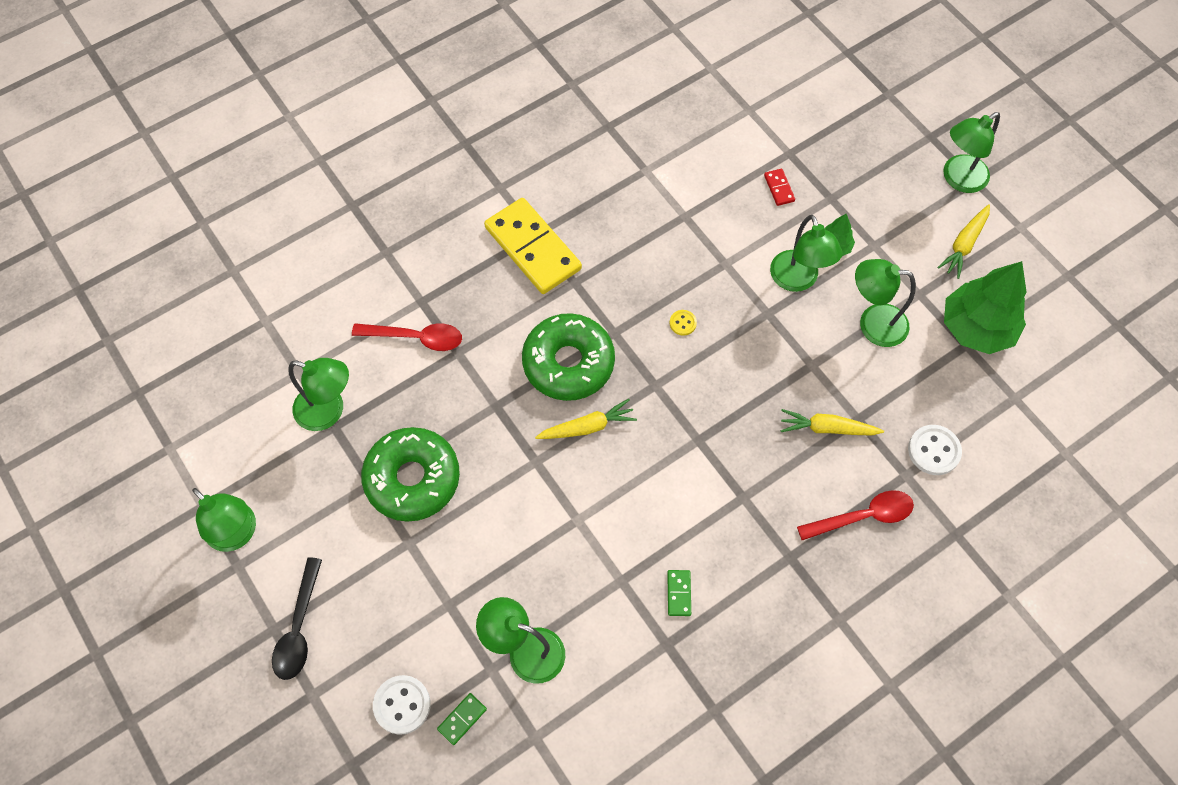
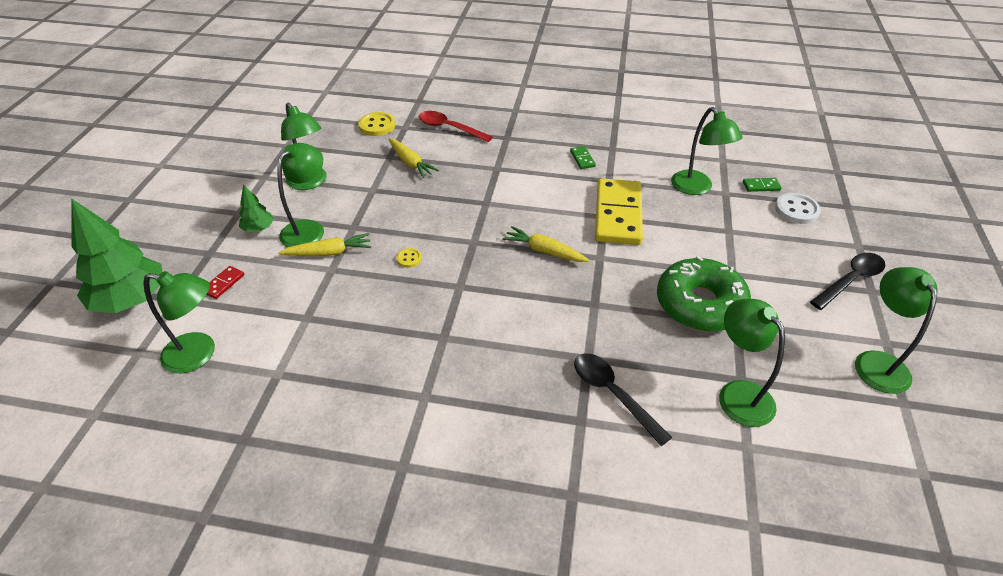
camera: 135 degrees left, 20 degrees down
red spoon [352,323,462,351] -> black spoon [574,353,672,446]
yellow domino [484,198,582,294] -> yellow domino moved to [595,179,643,245]
green donut [522,313,615,401] -> none
green domino [667,570,691,616] -> green domino turned 60 degrees counterclockwise [570,146,596,169]
white button [908,425,962,475] -> yellow button [358,112,395,136]
yellow carrot [937,204,990,279] -> yellow carrot moved to [278,233,371,256]
green lamp [943,112,1000,193] -> green lamp moved to [143,271,215,373]
green tree [944,261,1027,354] -> green tree moved to [71,199,162,313]

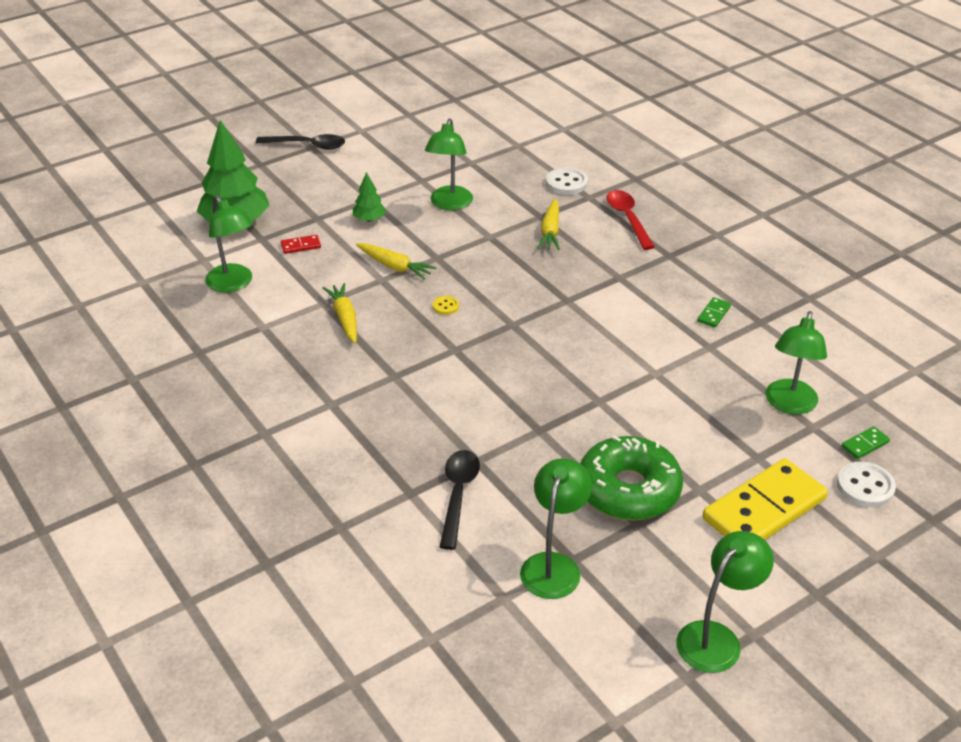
camera: 45 degrees right, 5 degrees down
green lamp [278,143,324,247] -> none
yellow button [358,112,395,136] -> white button [546,167,588,195]
yellow carrot [502,226,589,262] -> yellow carrot moved to [323,283,357,343]
yellow domino [595,179,643,245] -> yellow domino moved to [703,458,828,540]
green domino [743,178,782,192] -> green domino turned 75 degrees counterclockwise [842,426,890,459]
black spoon [810,253,885,310] -> black spoon moved to [256,134,345,150]

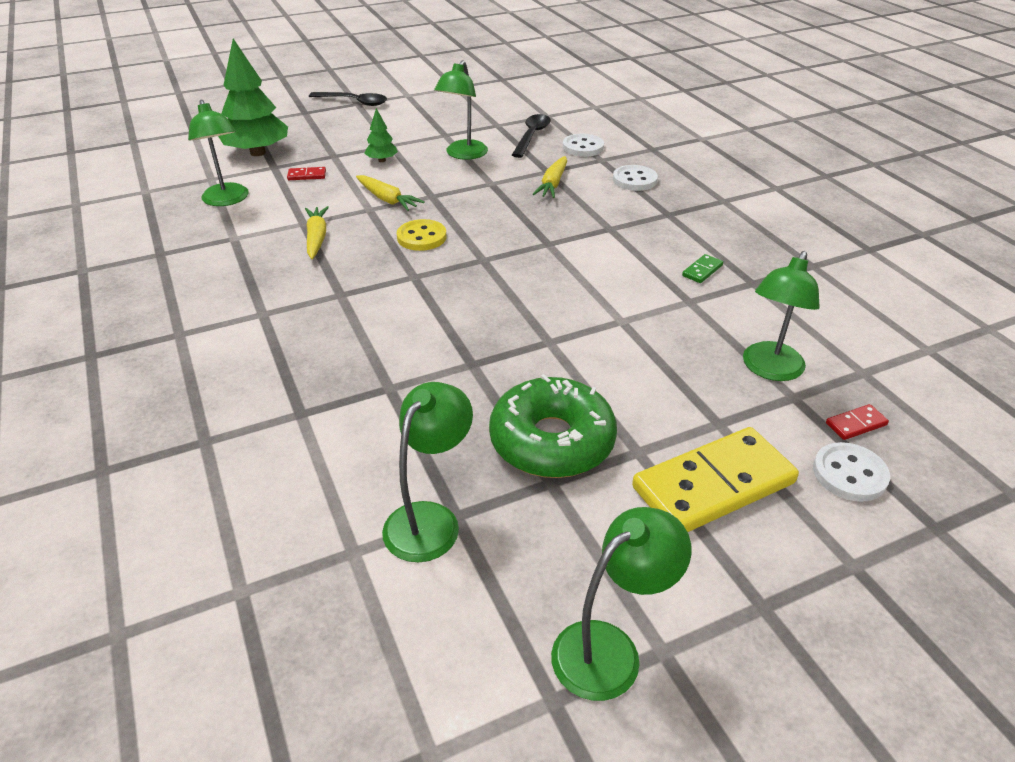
camera: 10 degrees right, 0 degrees up
yellow button [433,296,459,315] -> yellow button [397,219,446,251], size x1.81
black spoon [439,450,480,550] -> black spoon moved to [512,114,551,158]
red spoon [606,190,655,250] -> white button [613,165,658,191]
green domino [842,426,890,459] -> red domino [826,404,889,440]

